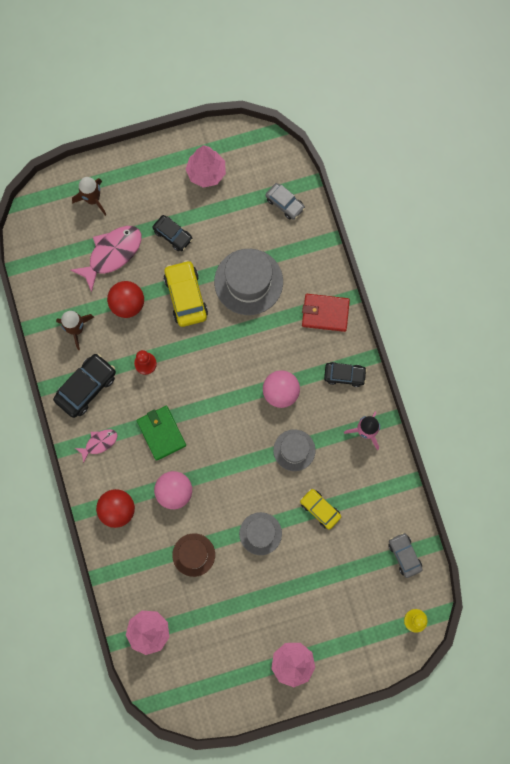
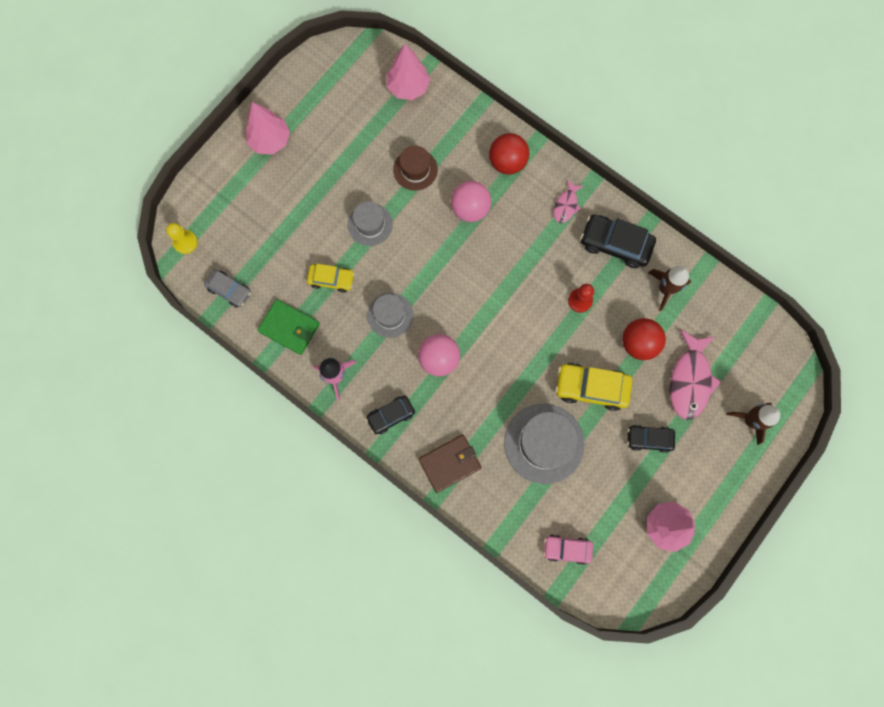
camera: 145 degrees right, 0 degrees up
black car [53,354,116,418] -> black car turned 105 degrees clockwise [580,214,656,268]
green wallet [137,406,186,461] -> green wallet moved to [258,299,320,355]
yellow car [164,260,208,327] -> yellow car turned 150 degrees clockwise [555,363,632,411]
grey car [265,183,305,220] -> pink car [543,534,593,565]
red wallet [302,294,350,332] -> brown wallet [418,434,482,493]

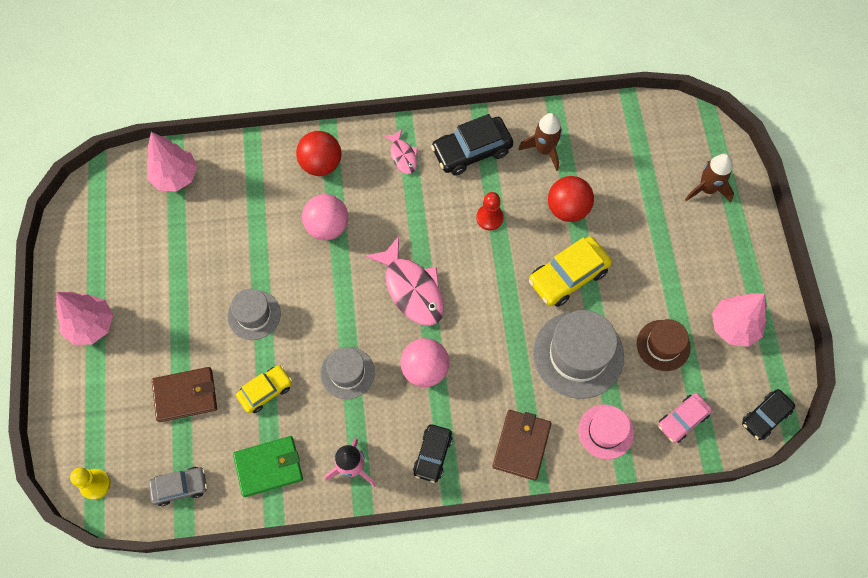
camera: 45 degrees left, 10 degrees down
brown hat [393,146,438,191] -> brown hat moved to [637,319,691,371]
black car [627,425,675,453] -> black car moved to [742,389,795,440]
pink fish [670,329,721,420] -> pink fish moved to [365,236,444,326]
none -> brown wallet [152,367,217,422]
none -> pink hat [578,404,634,459]

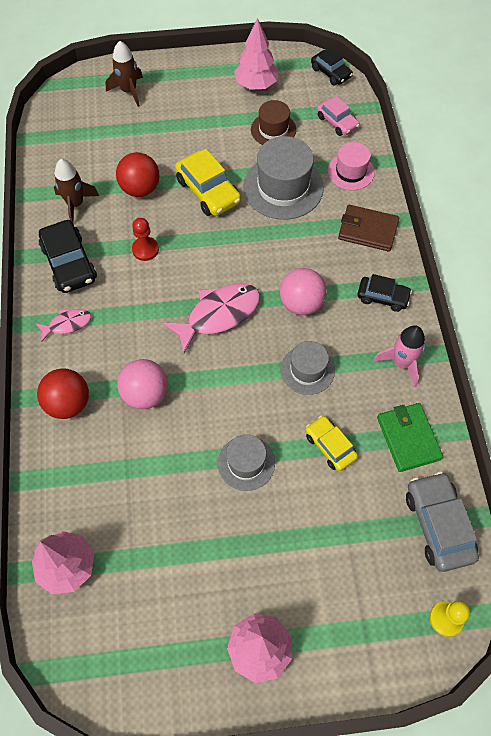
camera: 90 degrees left, 5 degrees down
grey car [148,467,207,506] -> grey car [406,472,479,572], size x1.58
brown wallet [152,367,217,422] -> none

